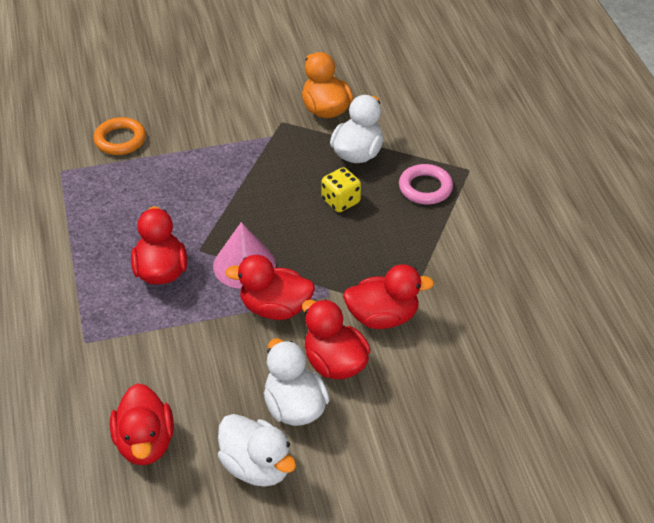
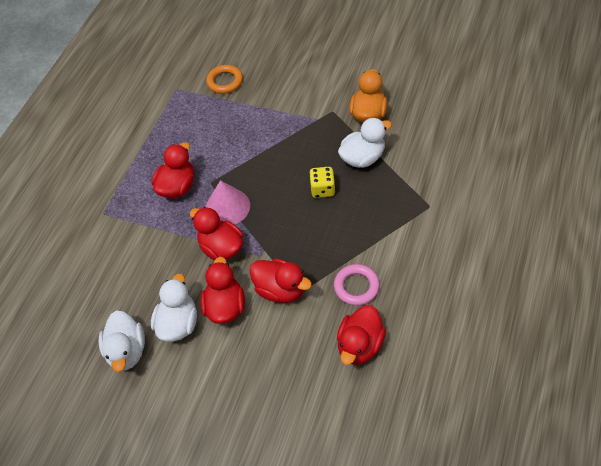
camera: 40 degrees right, 10 degrees up
red duck [110,383,174,465] -> red duck moved to [337,305,386,365]
pink ring [399,164,453,204] -> pink ring moved to [334,264,380,306]

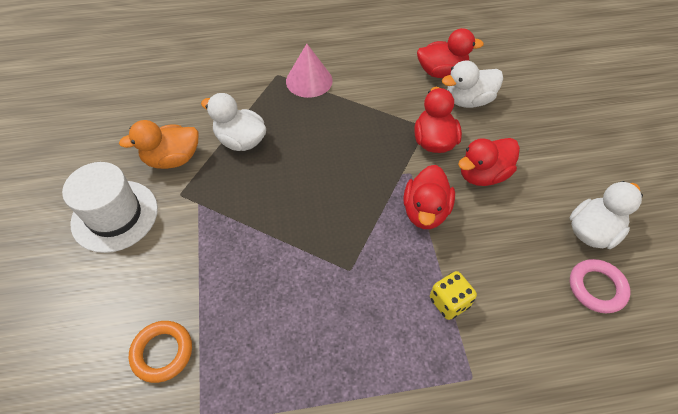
camera: 125 degrees left, 0 degrees up
white duck [151,273,197,342] -> white duck moved to [442,60,503,108]
red duck [152,142,194,198] -> none
pink cone [206,180,250,225] -> pink cone moved to [286,44,333,98]
yellow dice [309,167,335,198] -> yellow dice moved to [430,271,477,320]
pink ring [334,264,380,306] -> pink ring moved to [570,259,630,313]
none -> white hat [62,162,158,253]

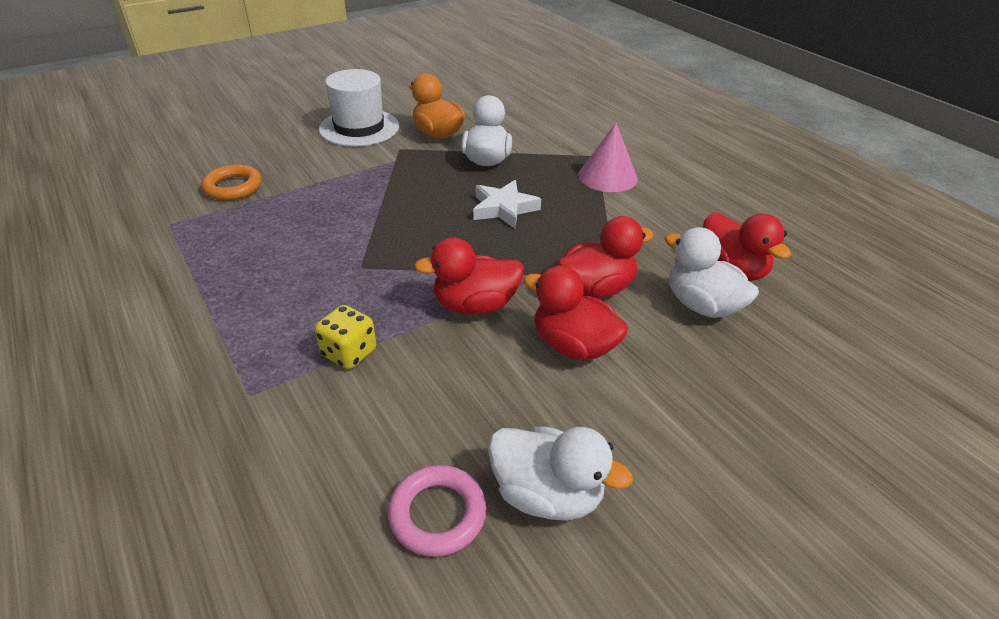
camera: 65 degrees right, 15 degrees down
none -> white star [473,180,541,228]

